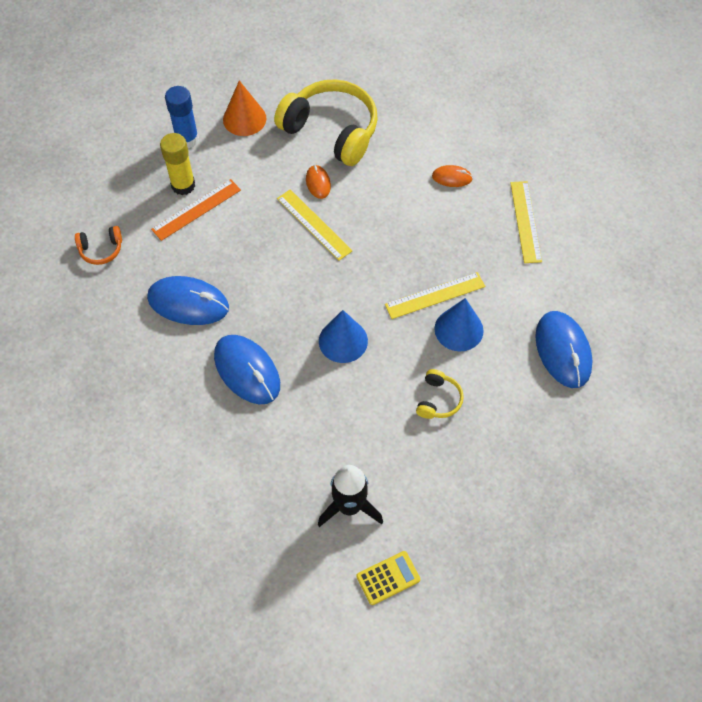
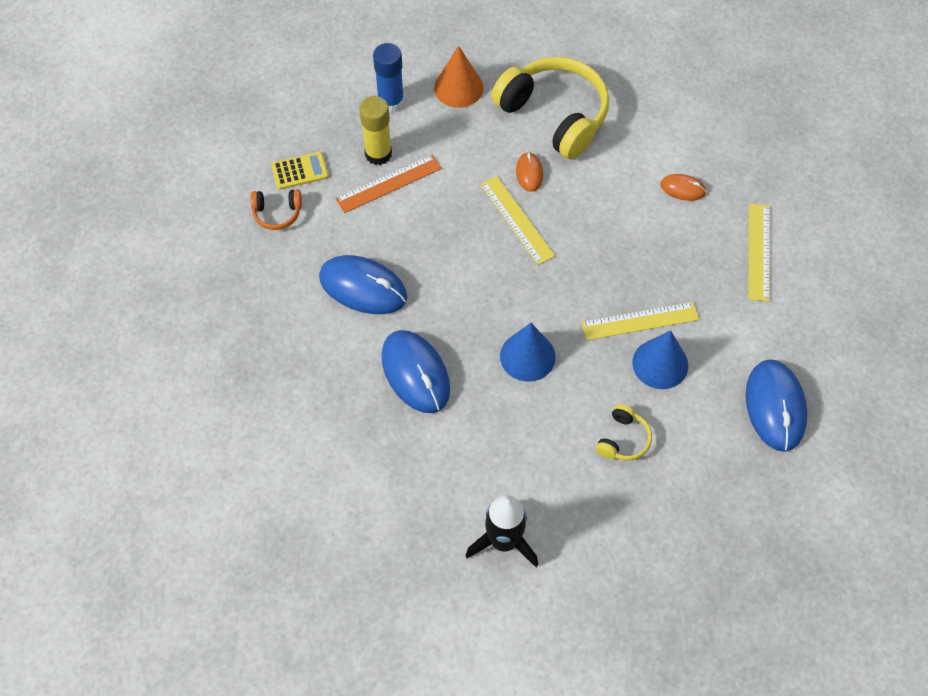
camera: 10 degrees right, 0 degrees up
yellow calculator [356,551,420,605] -> yellow calculator moved to [271,152,329,190]

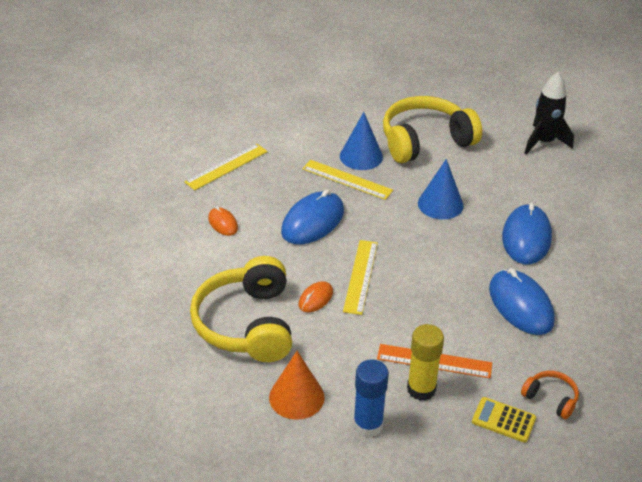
camera: 140 degrees left, 20 degrees down
yellow headphones [596,404,652,461] -> yellow headphones [383,96,482,163], size x2.24
blue mouse [746,359,807,452] -> blue mouse moved to [281,189,344,244]

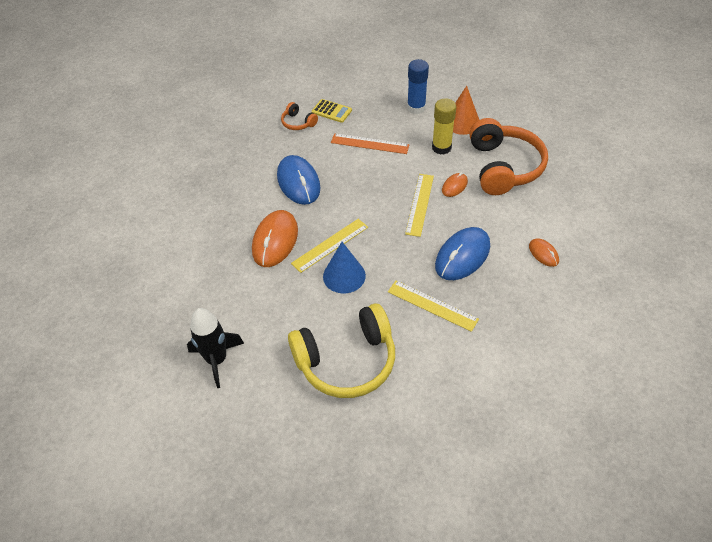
camera: 175 degrees left, 10 degrees up
yellow ruler [184,144,268,190] -> yellow ruler moved to [291,219,368,273]
yellow headphones [190,256,292,362] -> orange headphones [469,118,548,195]
blue cone [340,112,383,170] -> none
yellow glue stick [407,324,444,401] -> yellow glue stick moved to [432,98,456,155]
blue mouse [502,202,552,265] -> orange mouse [252,210,298,267]

